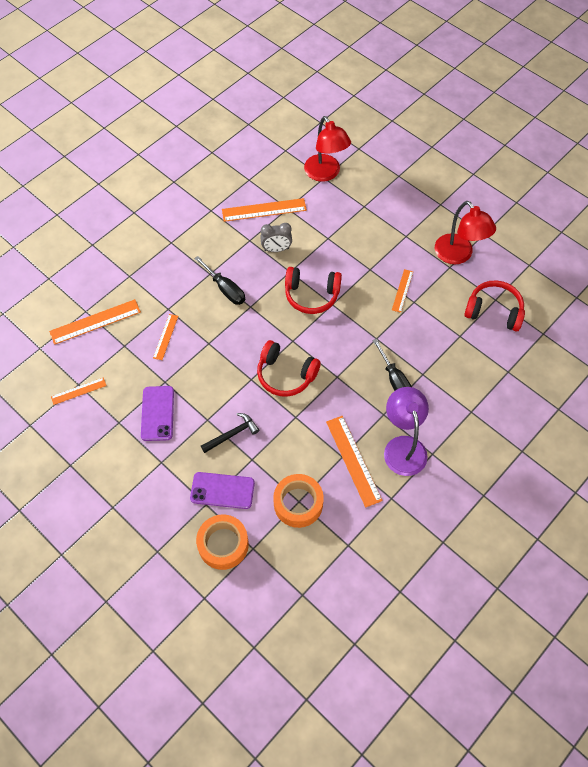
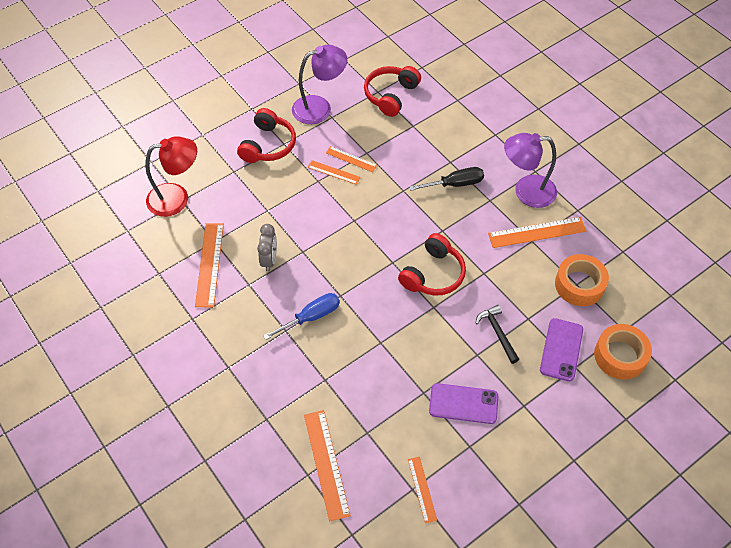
camera: 80 degrees left, 5 degrees down
orange ruler [153,314,178,360] -> orange ruler moved to [308,160,361,185]
black screwdriver [194,256,245,305] -> blue screwdriver [263,293,340,340]
red headphones [285,267,342,314] -> red headphones moved to [237,108,296,163]
red lamp [435,201,496,264] -> purple lamp [292,45,347,124]

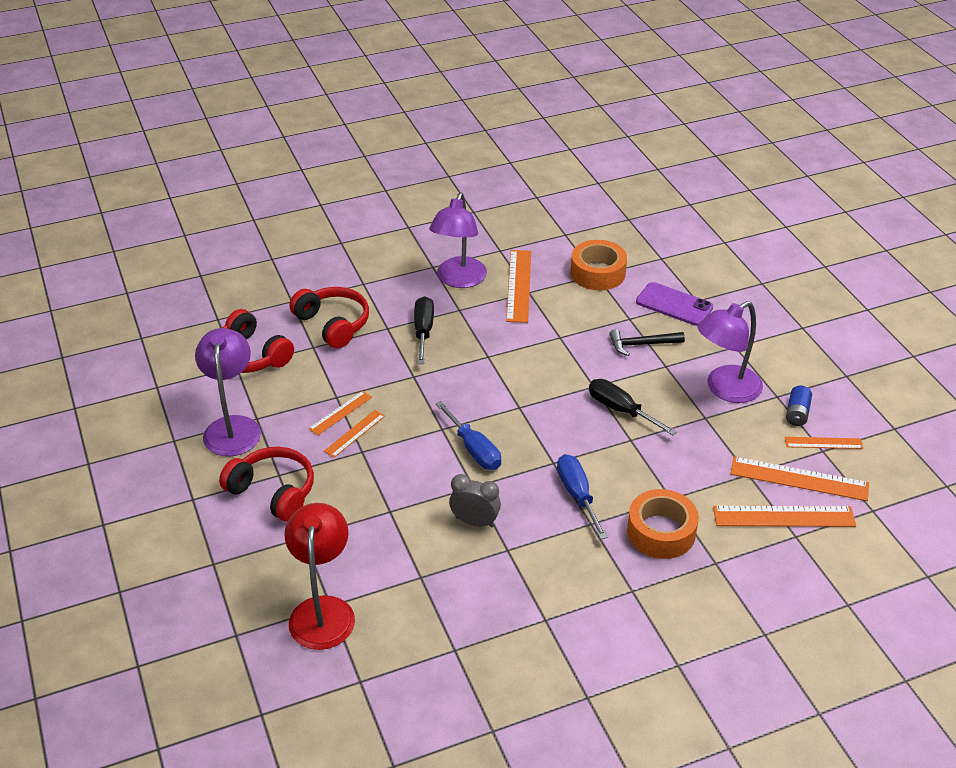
camera: 75 degrees left, 15 degrees down
orange ruler [195,223,224,307] -> orange ruler moved to [730,456,869,501]
red headphones [398,233,466,296] -> red headphones moved to [289,287,369,349]
purple phone [429,383,498,424] -> purple lamp [697,301,763,403]
orange tape [594,324,652,380] -> orange tape moved to [627,489,699,559]
none -> blue screwdriver [435,401,501,470]
none -> black screwdriver [589,379,677,435]
none -> blue battery [786,386,812,426]

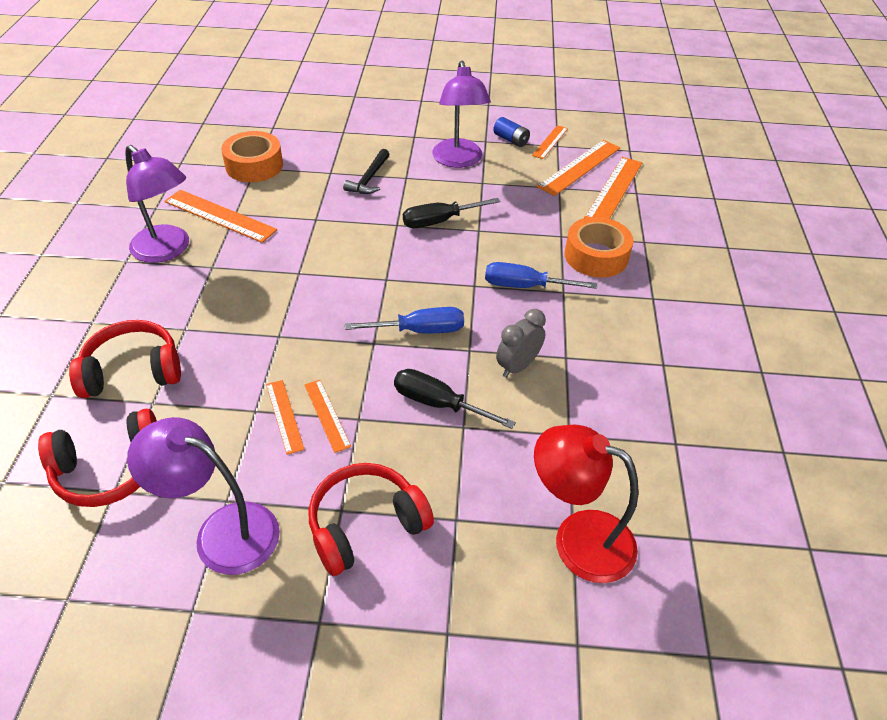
camera: 65 degrees left, 5 degrees up
black screwdriver [414,296,434,364] -> black screwdriver moved to [394,369,516,429]
purple phone [636,282,713,326] -> none

